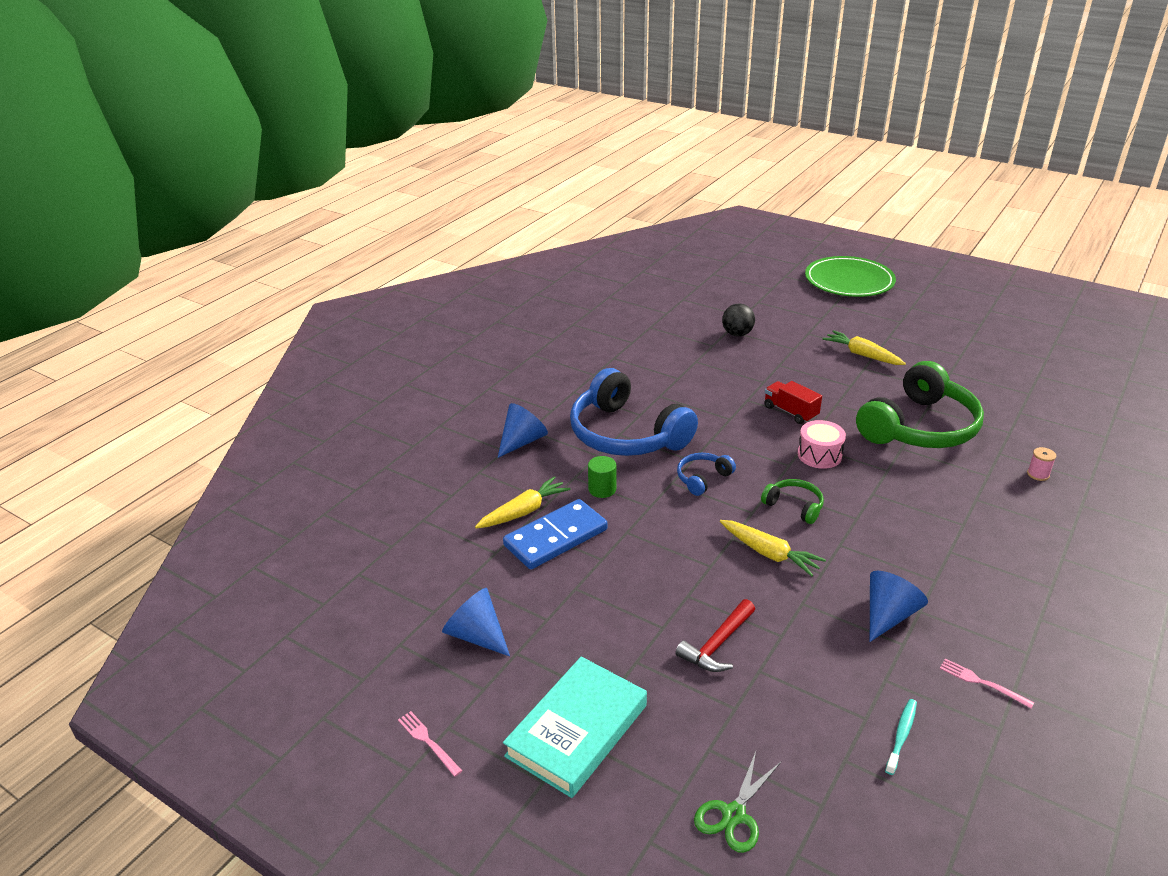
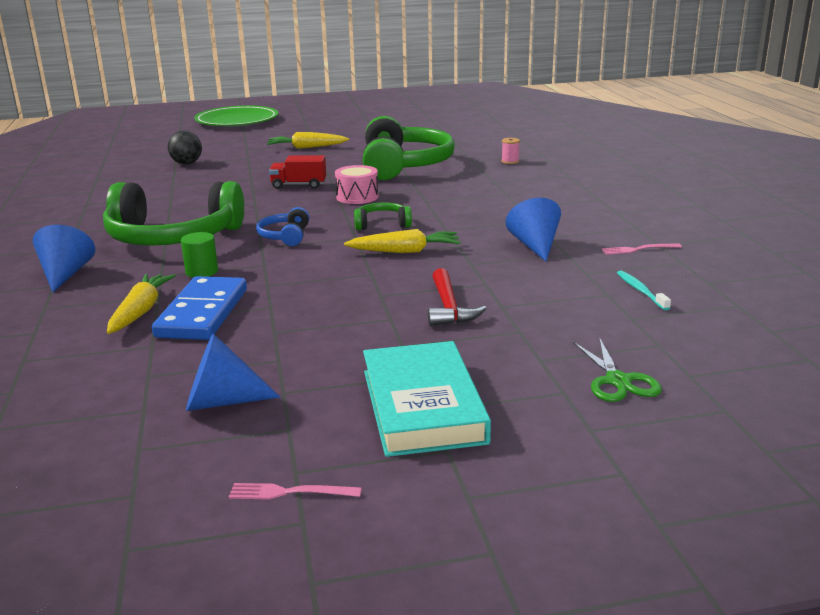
camera: 45 degrees left, 10 degrees down
blue headphones [570,368,698,456] -> green headphones [103,181,244,246]

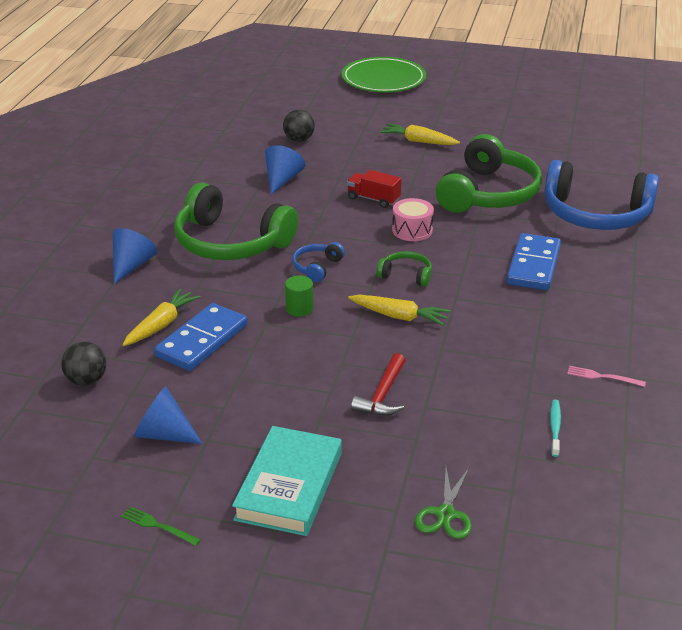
camera: 25 degrees right, 10 degrees up
green cylinder [181,232,218,278] -> green cylinder moved to [285,276,313,317]
pink fork [229,483,362,500] -> green fork [121,506,201,546]
pink spool [501,138,520,164] -> blue headphones [544,160,659,230]
blue cone [505,198,561,261] -> blue cone moved to [265,145,305,195]
none -> black ball [61,342,106,386]
none -> blue domino [506,233,561,290]

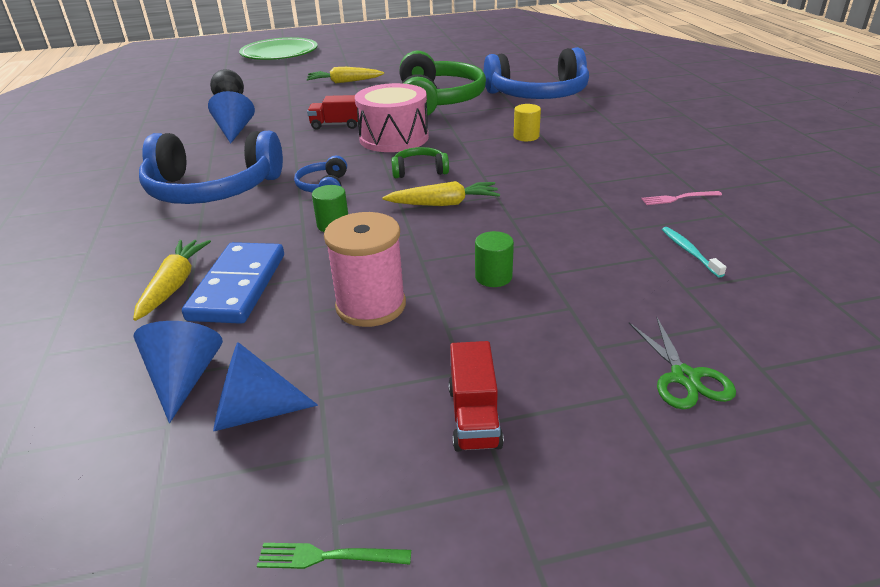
camera: 25 degrees left, 0 degrees up
black ball [61,342,106,386] -> none
blue cone [113,228,157,284] -> blue cone moved to [133,321,223,423]
green headphones [174,183,298,260] -> blue headphones [139,131,283,204]
turquoise book [232,426,342,536] -> red truck [448,341,504,452]
red hammer [351,353,406,416] -> green cylinder [475,231,514,287]
pink drum [392,198,434,241] -> pink drum [355,83,429,152], size x1.68
blue domino [506,233,561,290] -> yellow cylinder [514,104,541,141]
none -> pink spool [324,212,406,327]

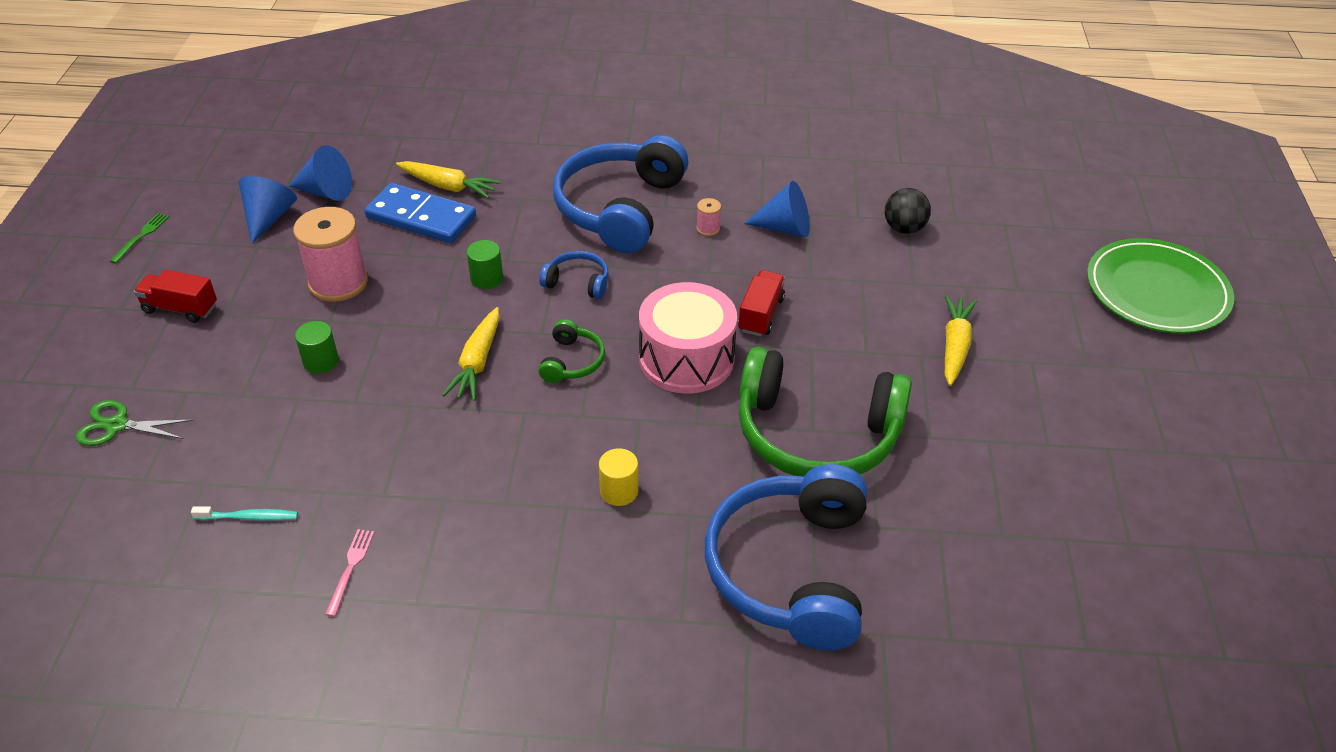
camera: 105 degrees right, 10 degrees up
none -> pink spool [696,198,721,236]

